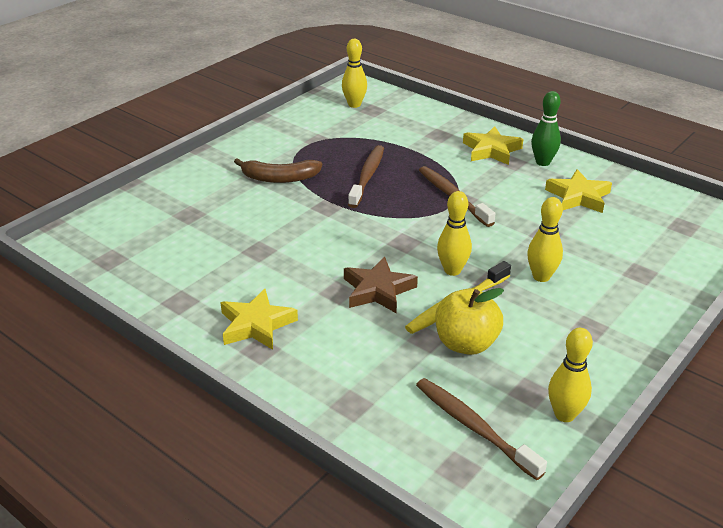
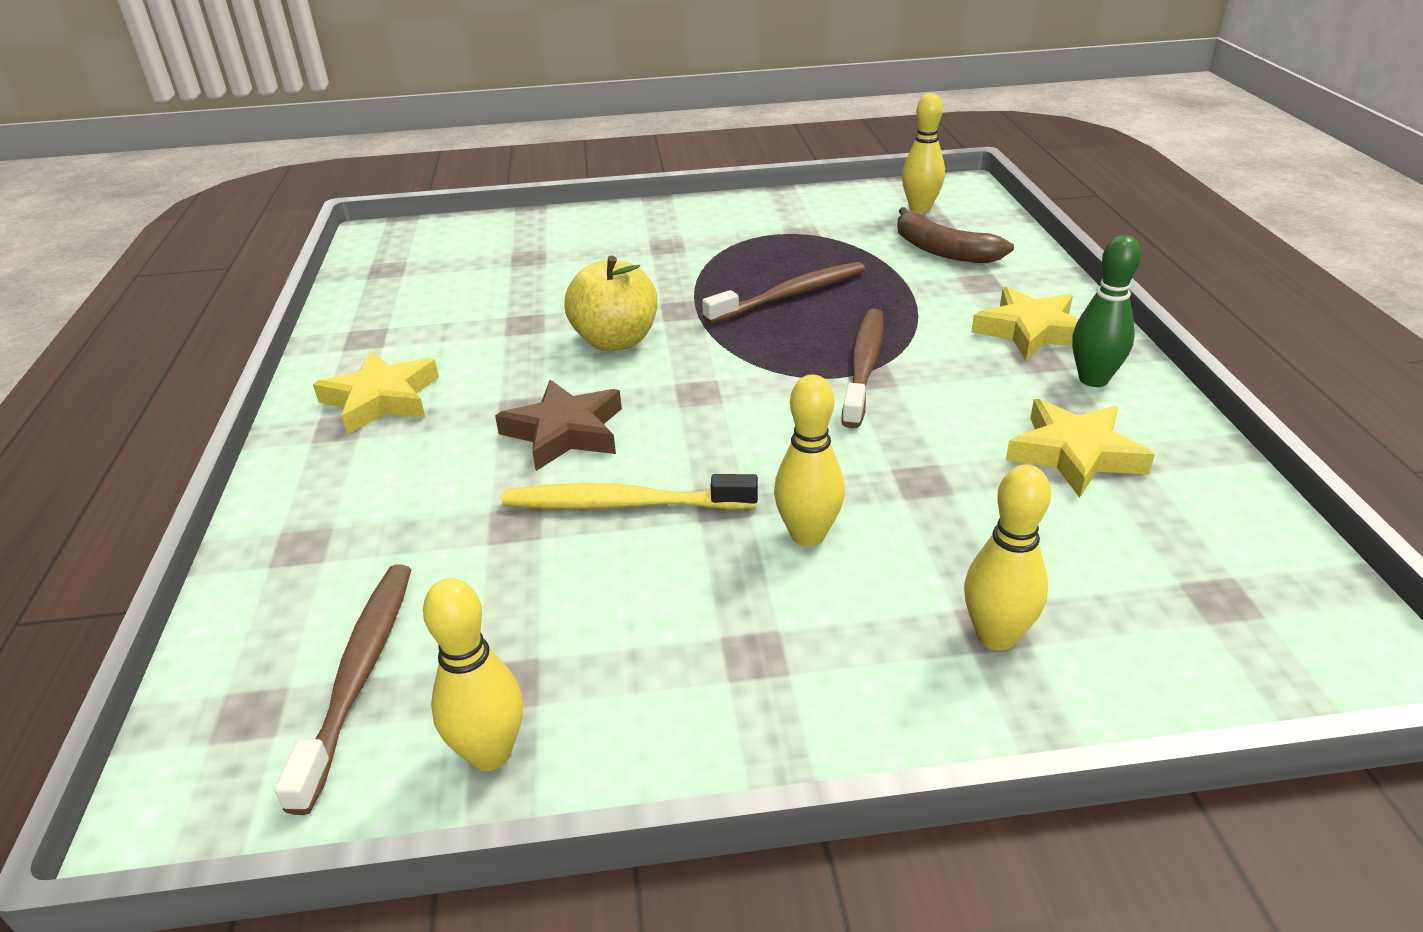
camera: 45 degrees right, 0 degrees up
brown banana [234,158,322,183] -> brown banana moved to [897,207,1014,263]
yellow apple [435,288,504,355] -> yellow apple moved to [564,256,657,351]
yellow bowling pin [437,191,472,276] -> yellow bowling pin moved to [964,465,1051,651]

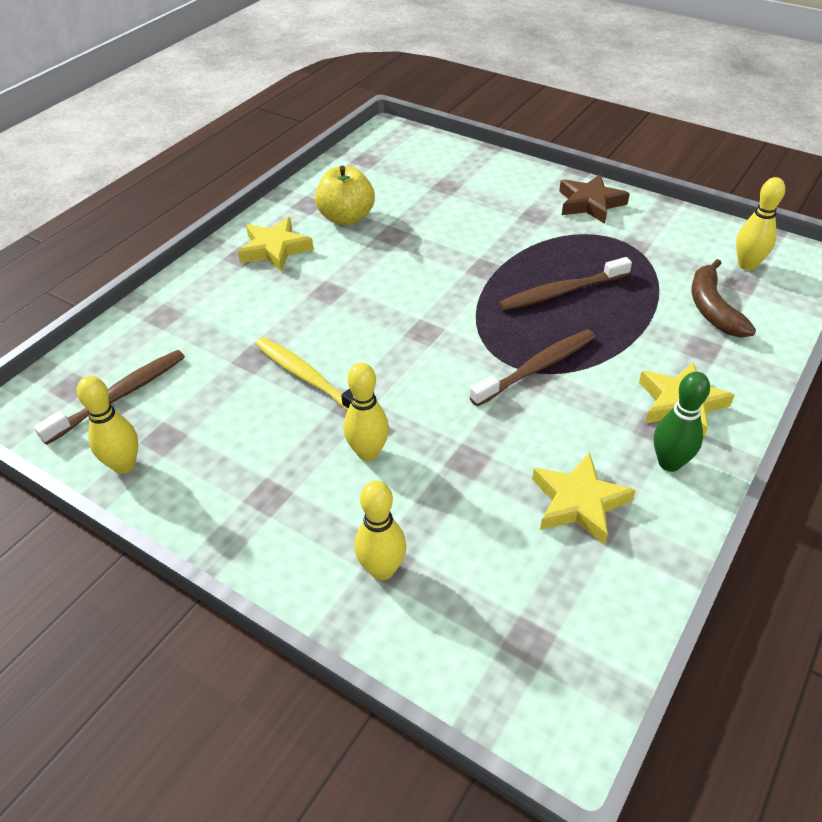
camera: 40 degrees right, 10 degrees up
brown star [495,379,622,471] -> brown star moved to [559,174,630,224]
yellow apple [564,256,657,351] -> yellow apple moved to [315,166,375,226]
brown toothbrush [702,262,865,324] -> brown toothbrush turned 150 degrees clockwise [499,257,632,311]

